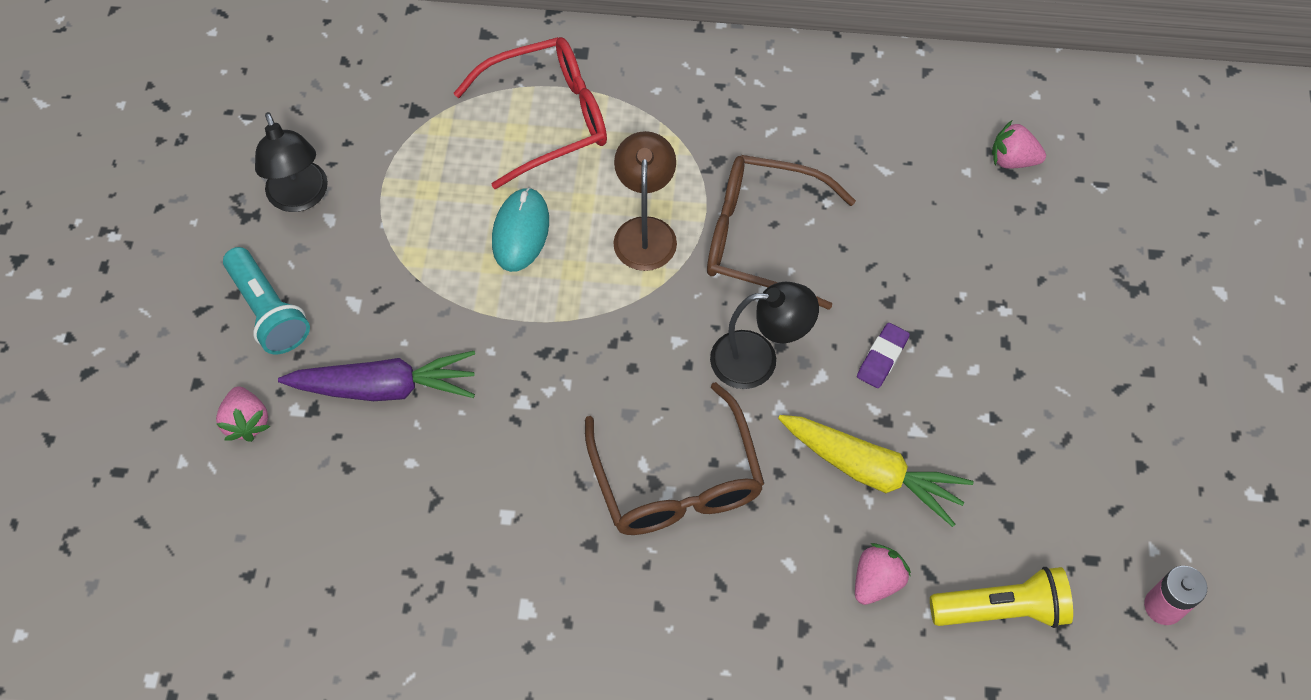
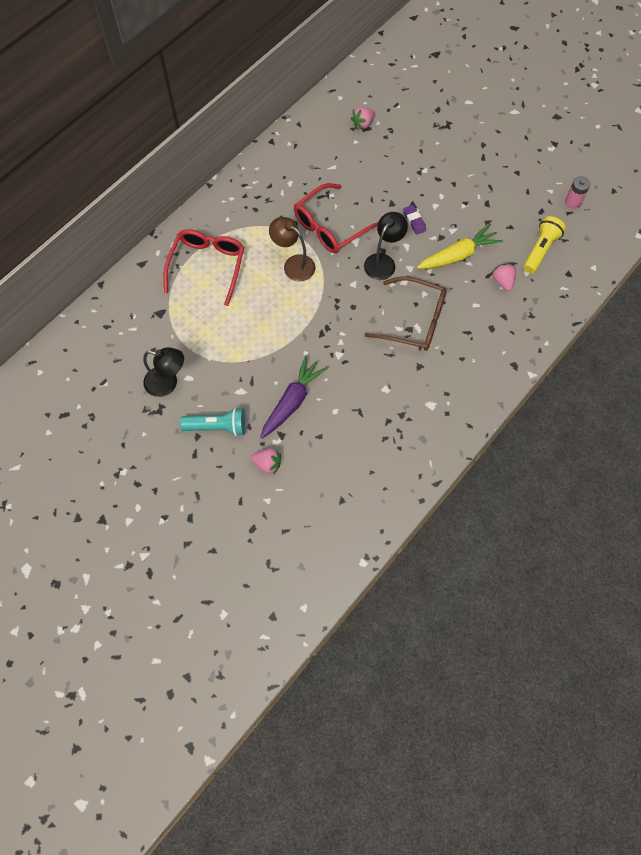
camera: 55 degrees left, 5 degrees up
turquoise mouse [492,187,549,272] -> none
brown glasses [707,155,856,310] -> red glasses [294,183,378,253]

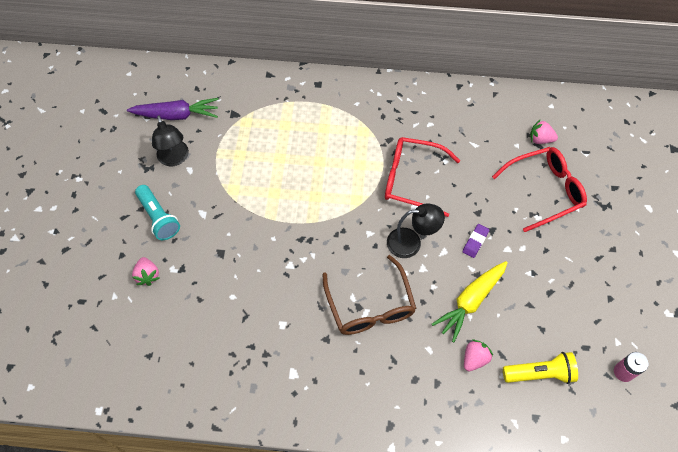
camera: 55 degrees right, 5 degrees down
red glasses [163,229,245,306] -> red glasses moved to [492,147,587,232]
purple carrot [261,356,328,438] -> purple carrot moved to [127,98,218,120]
brown lamp [269,217,315,281] -> none
yellow carrot [417,224,503,269] -> yellow carrot turned 105 degrees clockwise [432,261,508,342]

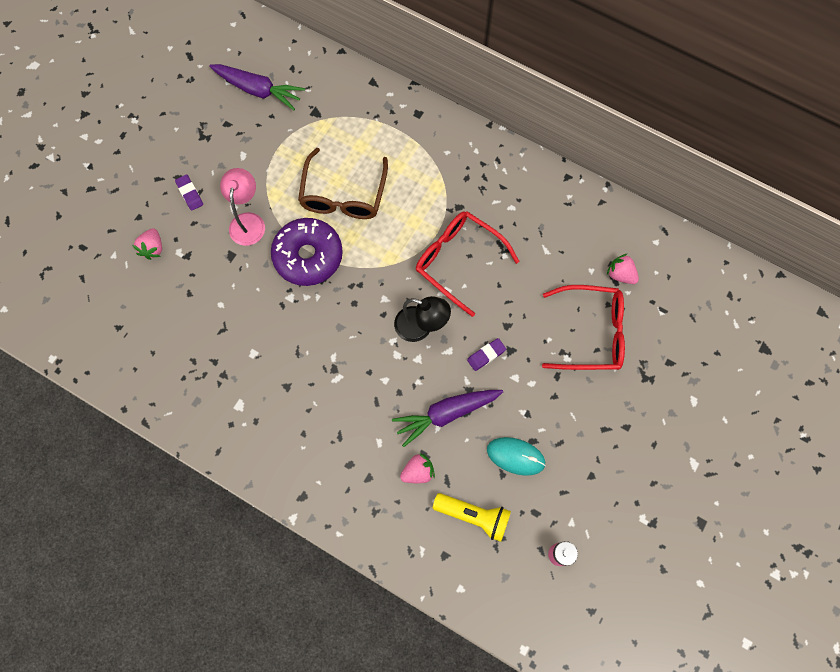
camera: 25 degrees right, 10 degrees up
turquoise flashlight [135,185,180,240] -> purple eraser [175,174,203,211]
black lamp [152,116,189,166] -> none
brown glasses [322,255,416,335] -> brown glasses moved to [298,148,388,219]
yellow carrot [432,261,508,342] -> purple carrot [392,390,503,447]
none -> pink lamp [220,168,265,246]
none -> purple donut [271,218,343,286]
none -> turquoise mouse [487,437,546,476]

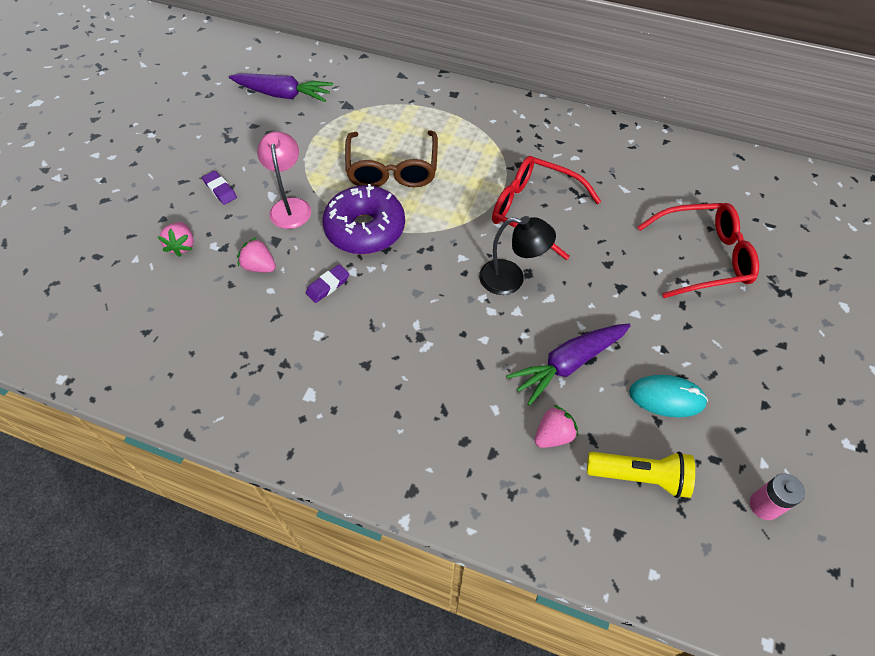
camera: 10 degrees left, 15 degrees down
purple eraser [467,338,506,371] -> purple eraser moved to [306,264,349,303]
pink strawberry [607,254,639,284] -> pink strawberry moved to [237,237,276,272]

